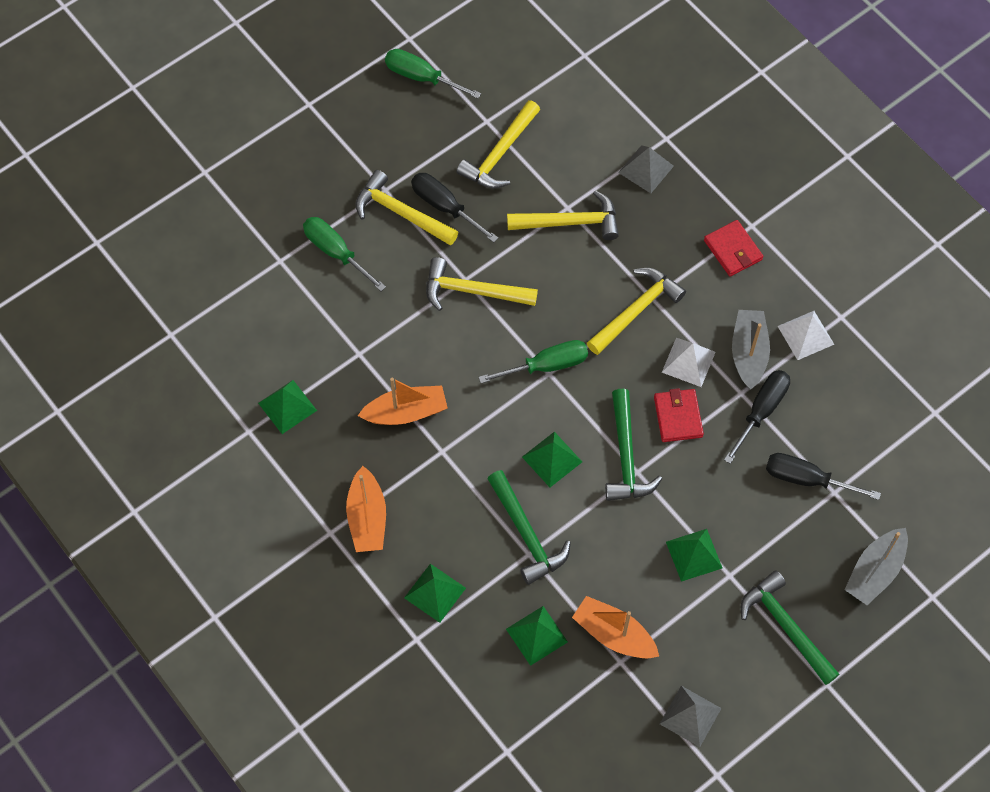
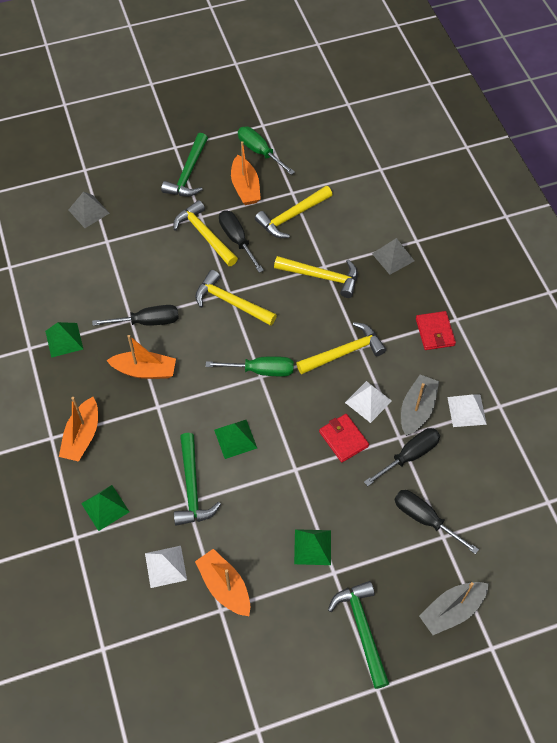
camera: 20 degrees right, 5 degrees down
green screwdriver [303,217,386,291] -> none
green pyramid [506,606,568,666] -> white pyramid [145,546,187,588]
green hammer [605,389,662,501] -> green hammer moved to [161,133,208,196]
red wallet [654,388,704,442] -> red wallet turned 45 degrees counterclockwise [319,414,369,462]
grey pyramid [660,686,722,747] -> grey pyramid moved to [68,192,110,228]
none -> black screwdriver [92,305,179,326]
none -> orange boat [231,141,261,205]

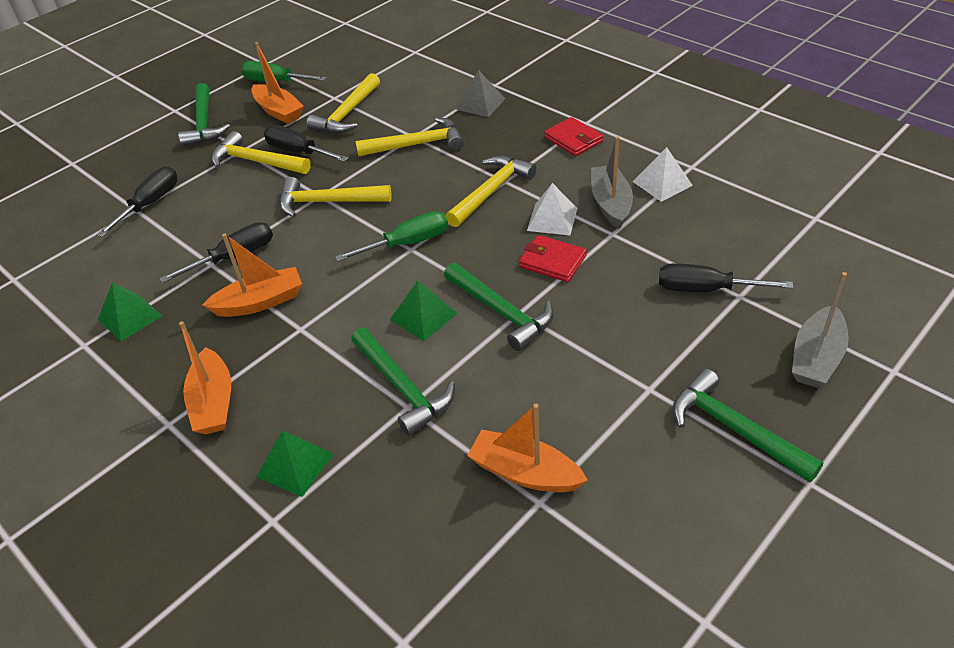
camera: 25 degrees left, 15 degrees down
grey pyramid [68,192,110,228] -> none
white pyramid [145,546,187,588] -> none
green pyramid [294,529,331,565] -> none
black screwdriver [364,428,440,486] -> black screwdriver moved to [97,166,177,237]
none -> green hammer [444,263,554,351]

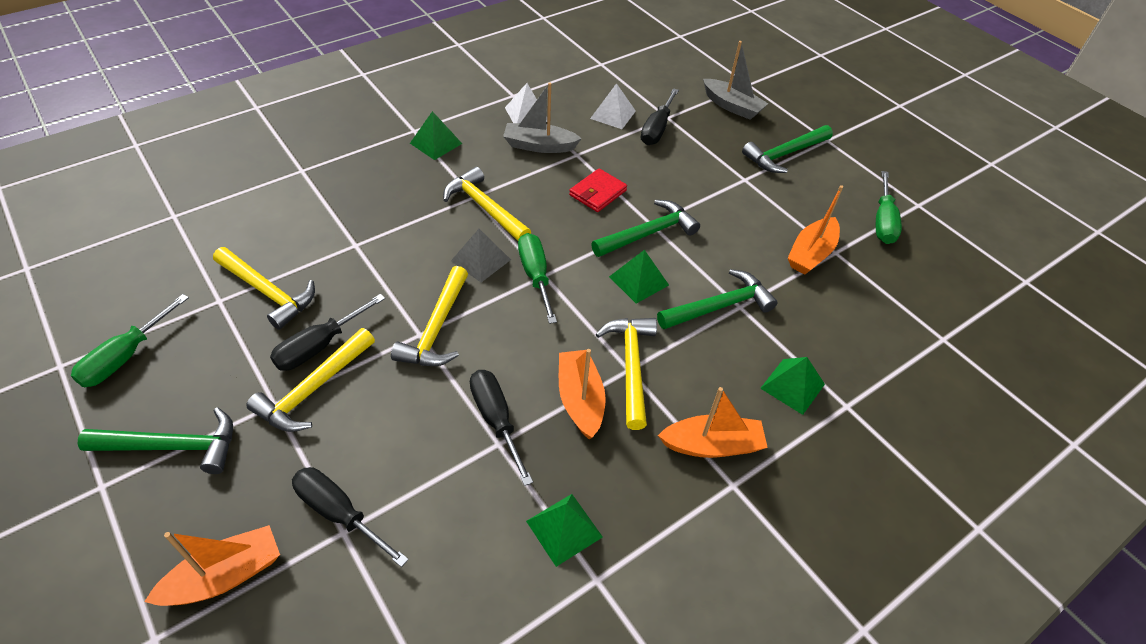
camera: 85 degrees left, 5 degrees up
orange boat [251,42,304,124] -> orange boat moved to [144,525,280,606]
yellow hammer [355,117,464,157] -> yellow hammer moved to [596,318,657,430]
grey pyramid [456,70,505,117] -> grey pyramid moved to [451,229,511,282]
white pyramid [527,183,577,235] -> white pyramid moved to [590,83,636,129]
red wallet [544,117,603,156] -> green pyramid [410,111,462,160]
none -> green screwdriver [876,171,902,244]

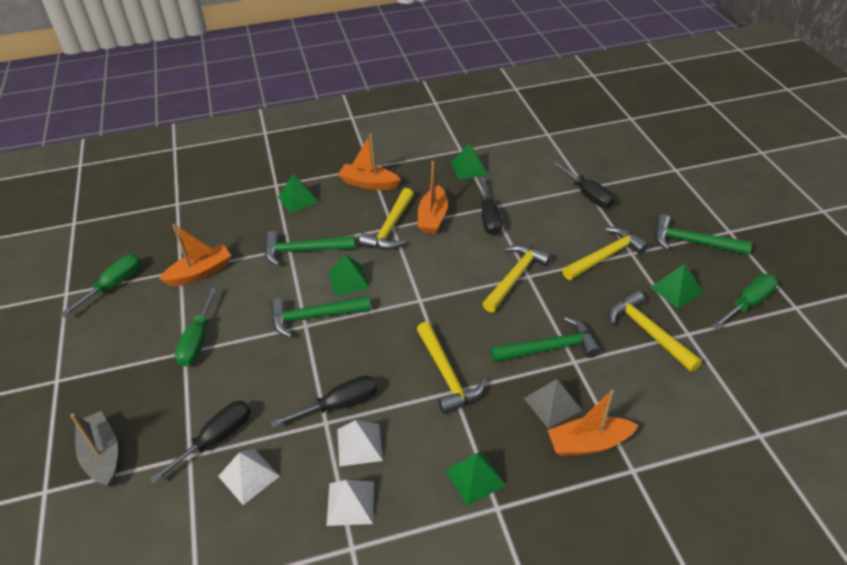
camera: 155 degrees left, 5 degrees down
orange boat [144,525,280,606] -> orange boat moved to [547,390,638,456]
black screwdriver [270,294,385,371] -> black screwdriver moved to [271,375,377,428]
grey pyramid [451,229,511,282] -> grey pyramid moved to [524,379,582,428]
grey boat [503,82,582,153] -> white pyramid [337,420,383,467]
green screwdriver [518,233,557,324] -> green screwdriver moved to [175,288,217,367]
red wallet [569,168,627,212] -> none
green hammer [742,125,833,173] -> green hammer moved to [491,317,601,363]
none -> green pyramid [650,264,703,308]

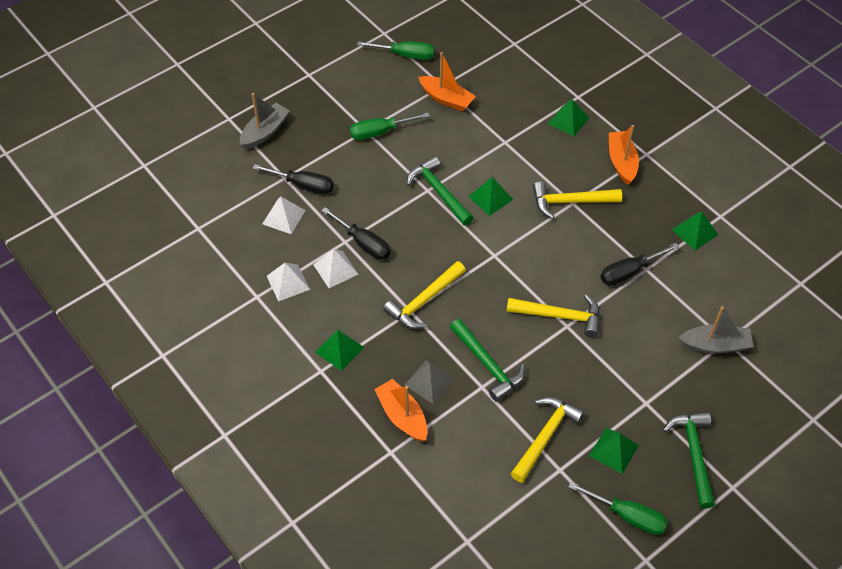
camera: 65 degrees right, 10 degrees up
green hammer [265,231,355,266] -> none
orange boat [418,161,448,234] -> none
black screwdriver [552,161,615,208] -> grey boat [679,306,754,354]
yellow hammer [562,227,649,280] -> none

